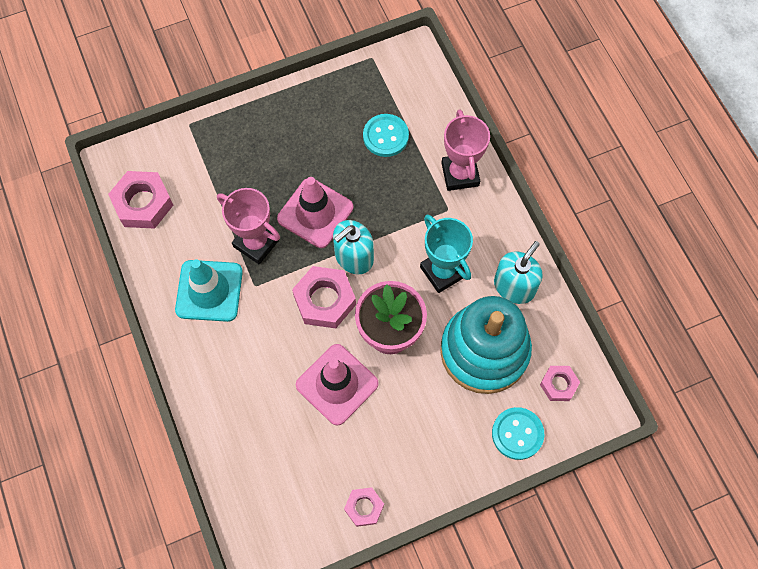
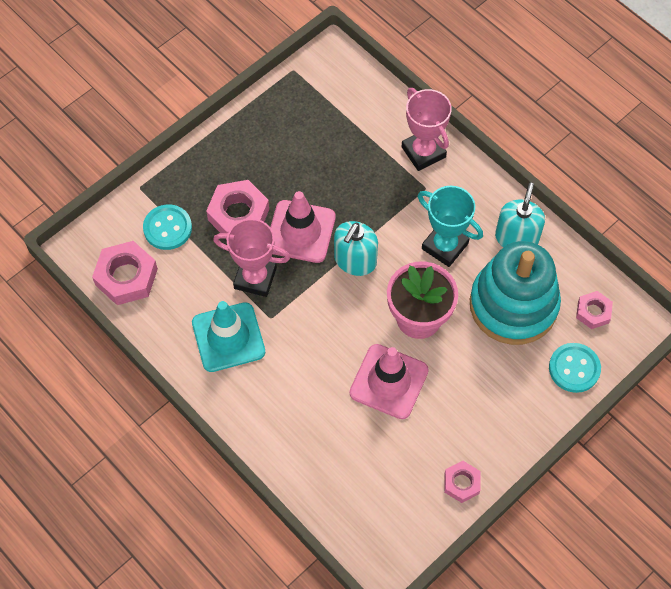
camera: 20 degrees left, 5 degrees down
pink nut [292,266,356,328] -> pink nut moved to [206,180,269,240]
turquoise button [363,114,409,157] -> turquoise button moved to [143,204,192,250]

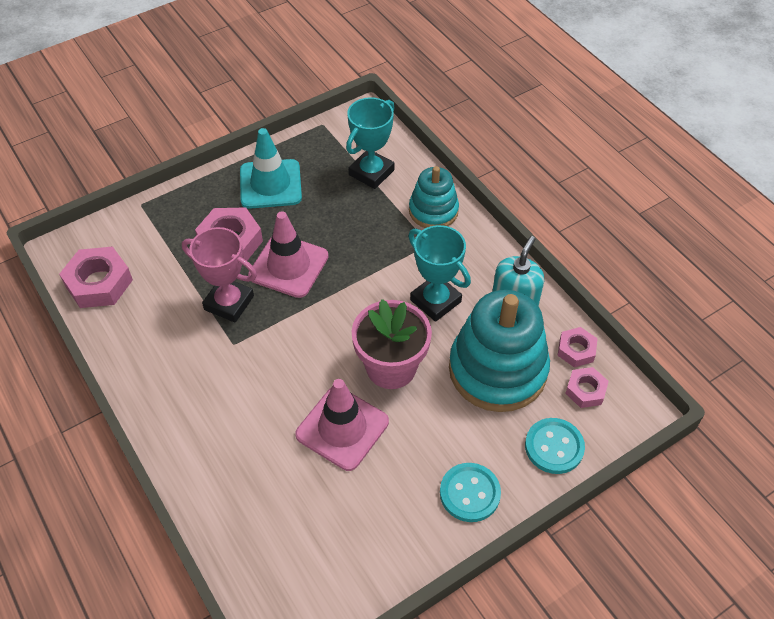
camera: 10 degrees right, 10 degrees down
turquoise button [143,204,192,250] -> turquoise button moved to [440,463,501,522]
turquoise traffic cone [192,301,265,372] -> turquoise traffic cone moved to [240,128,302,209]
turquoise soap dispenser [334,221,378,276] -> none
pink trophy [402,88,452,171] -> turquoise stacking toy [409,166,459,228]
pink nut [444,461,480,503] -> pink nut moved to [558,327,598,367]
none -> turquoise trophy [346,97,395,189]

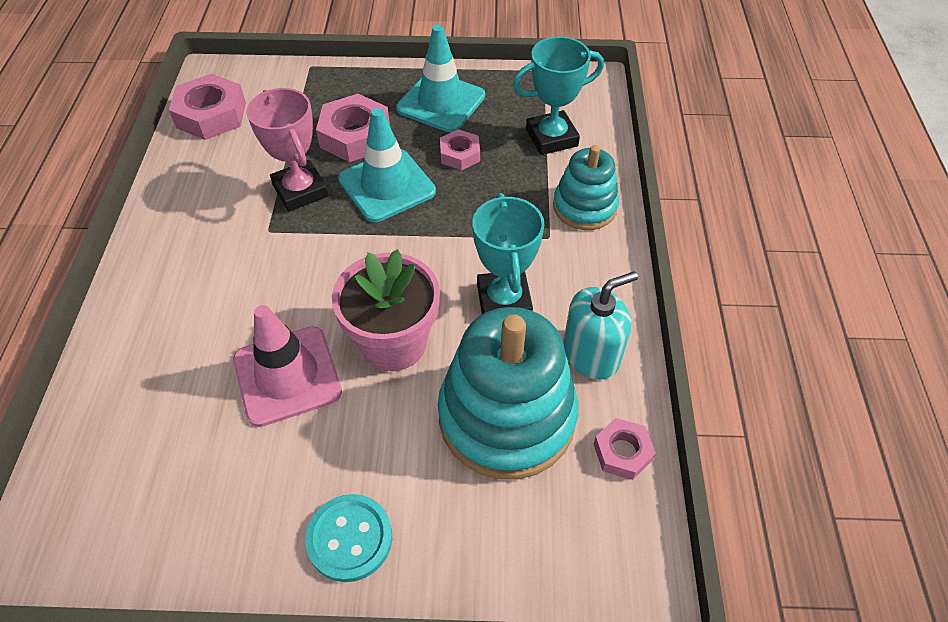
camera: 35 degrees right, 0 degrees up
pink traffic cone [248,211,329,298] -> turquoise traffic cone [338,108,436,222]
turquoise button [525,418,585,474] -> none
pink nut [565,367,609,408] -> pink nut moved to [440,129,480,170]

